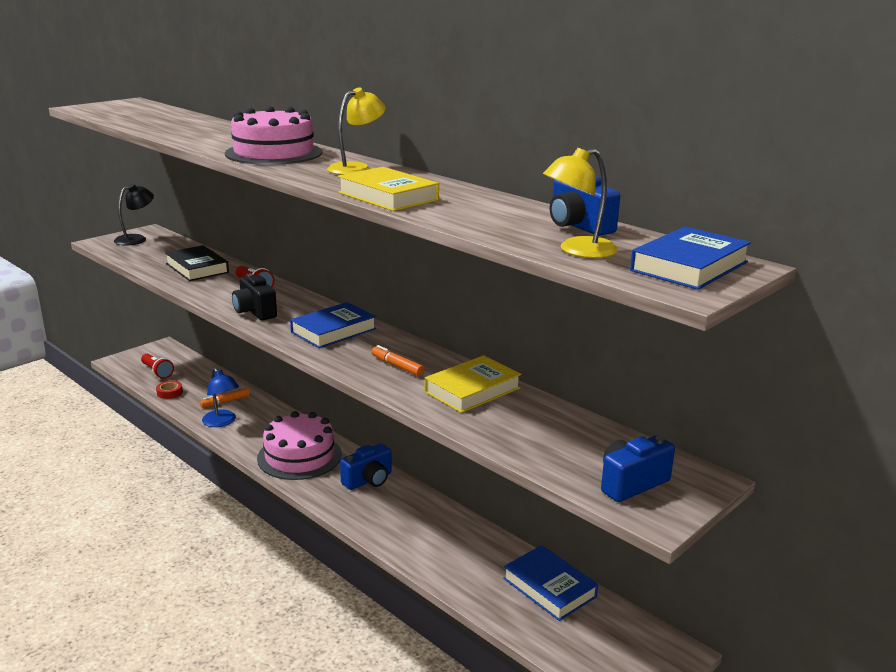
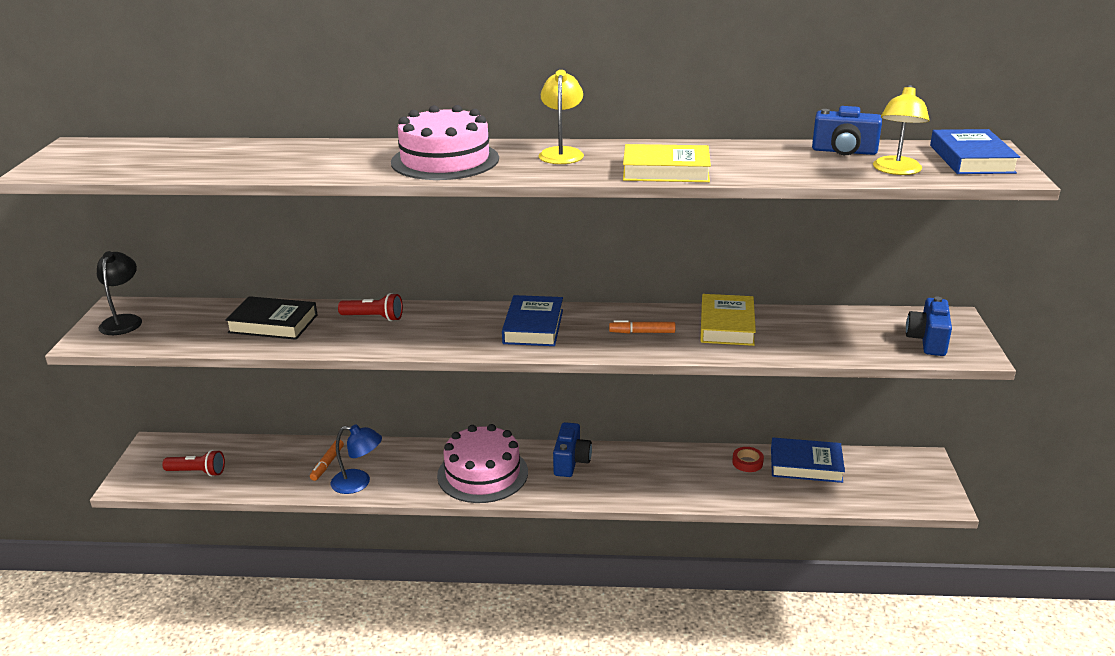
camera: 40 degrees left, 5 degrees up
red tape [156,381,183,399] -> red tape moved to [732,447,764,472]
black camera [232,274,277,320] -> none

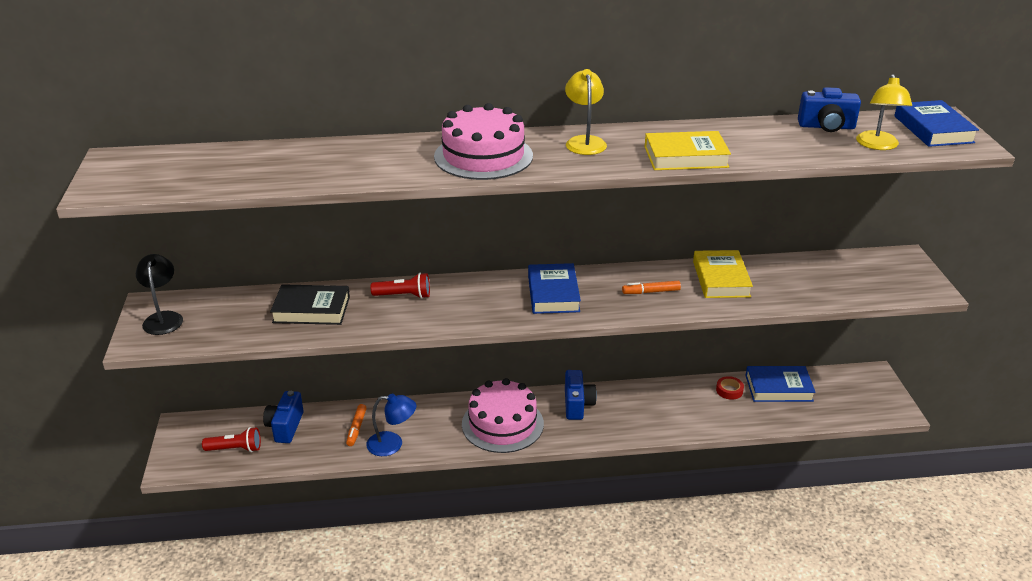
camera: 10 degrees left, 5 degrees up
blue camera [906,297,952,356] -> blue camera moved to [263,391,304,443]

